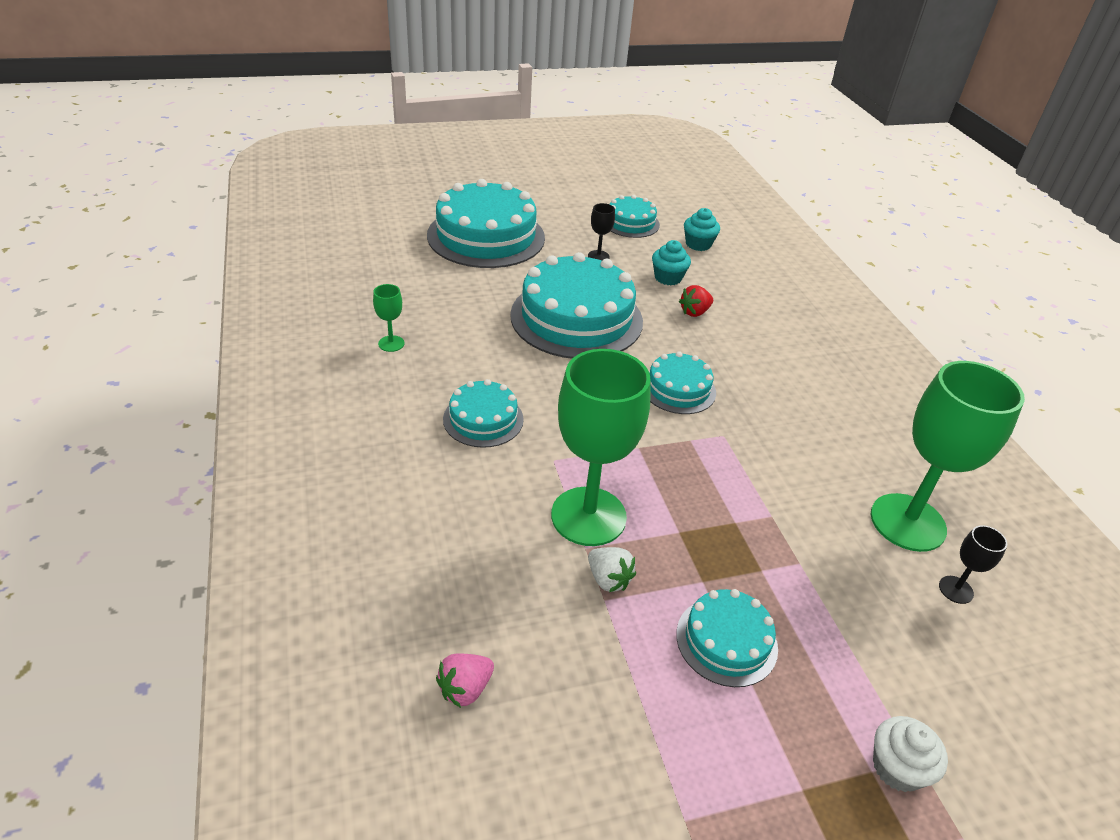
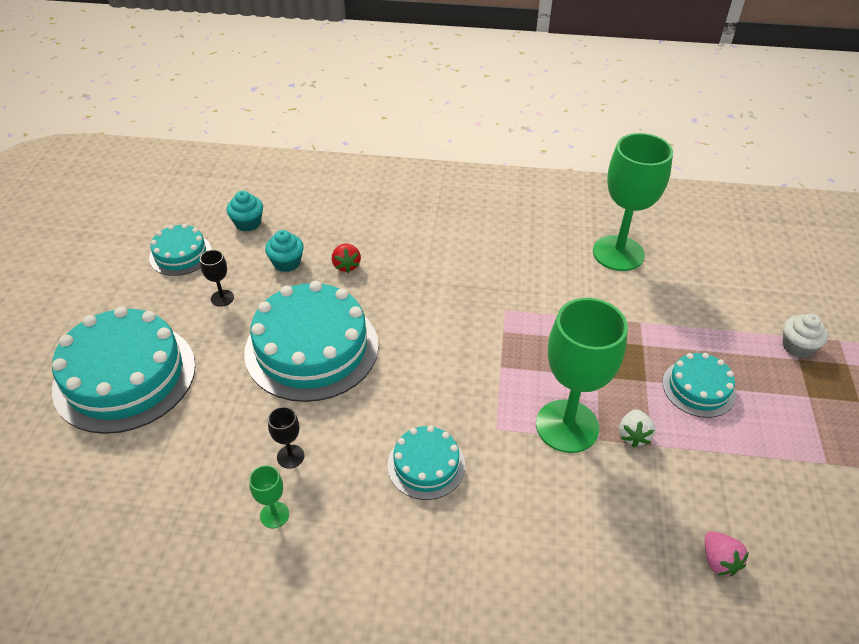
camera: 65 degrees left, 5 degrees up
white strawberry [588,547,636,592] -> white strawberry turned 120 degrees clockwise [619,409,656,447]
turquoise cake [649,351,716,414] -> none
black goblet [939,525,1007,604] -> black goblet moved to [268,407,304,468]

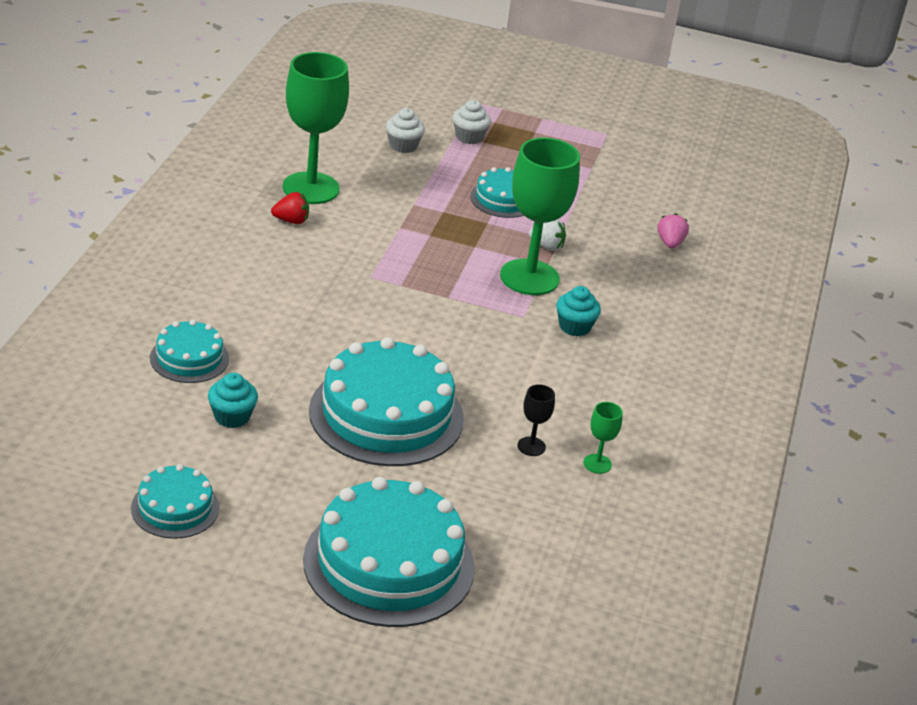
camera: 85 degrees left, 10 degrees down
black goblet [200,250,234,307] -> none
turquoise cupcake [227,191,263,231] -> turquoise cupcake moved to [556,286,601,336]
red strawberry [332,244,361,273] -> red strawberry moved to [271,192,309,224]
turquoise cake [387,425,465,500] -> turquoise cake moved to [150,319,229,383]
pink strawberry [705,531,749,576] -> pink strawberry turned 75 degrees counterclockwise [657,213,689,249]
none -> white cupcake [386,108,425,153]

